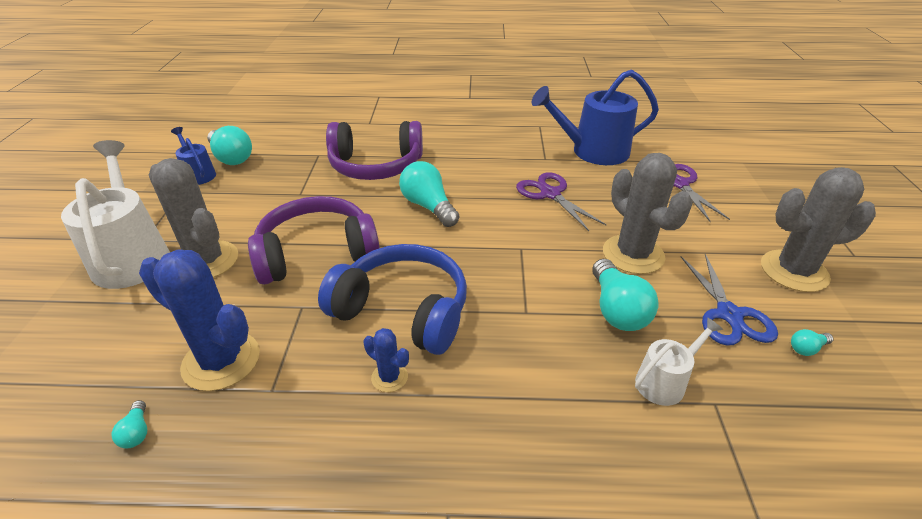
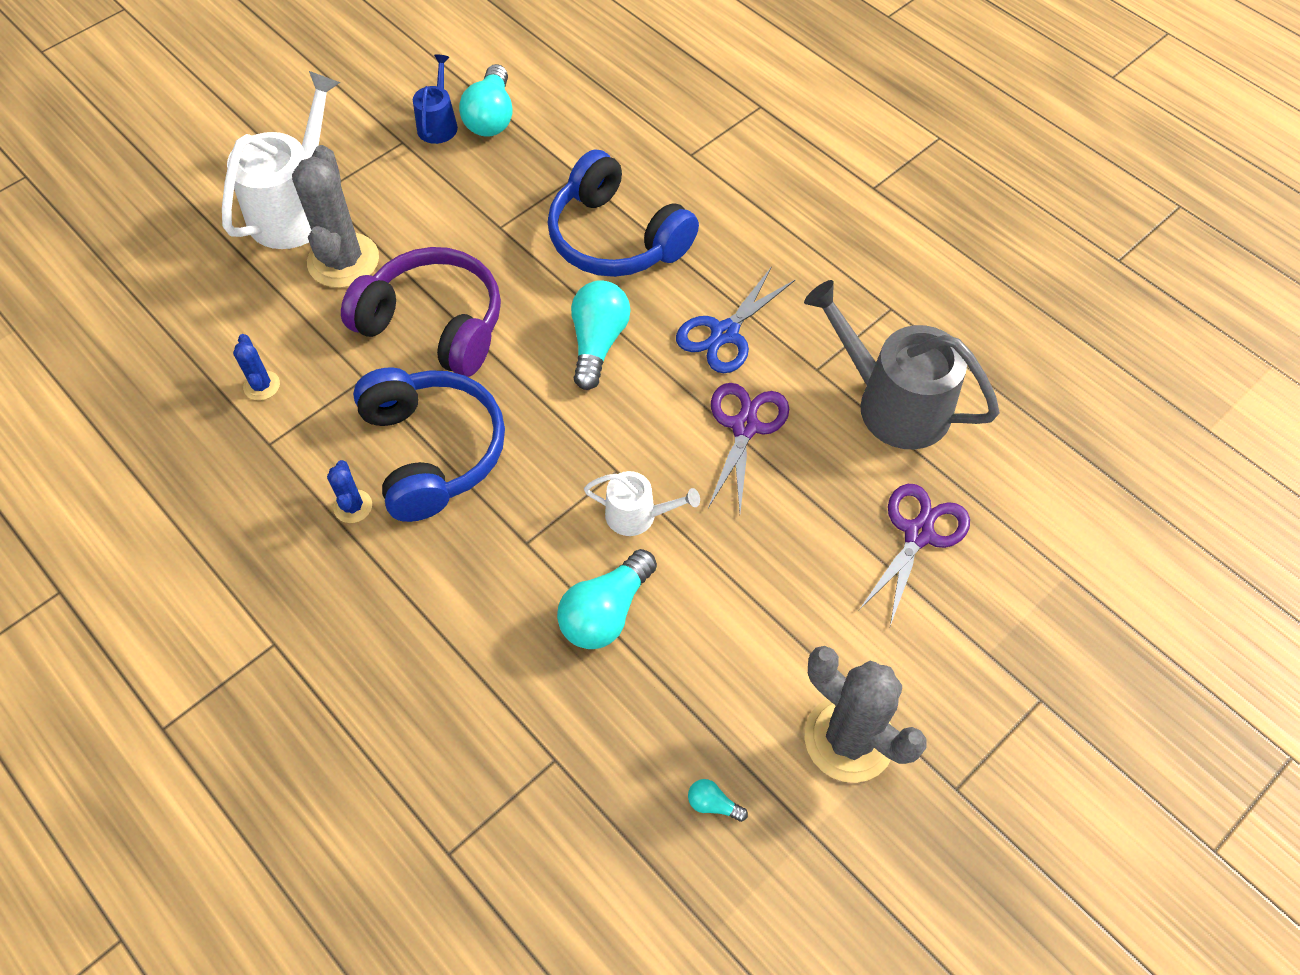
camera: 45 degrees right, 20 degrees up
turquoise light bulb [112,400,147,448] -> none
blue cactus [139,249,260,391] -> blue cactus [233,334,280,401], size x0.47
purple headphones [326,121,423,180] -> blue headphones [548,150,699,277]
blue watering can [532,69,659,165] -> grey watering can [804,280,1000,449]
grey cactus [603,153,693,274] -> none
white watering can [635,318,723,406] -> white watering can moved to [584,471,700,536]
blue scissors [681,254,778,346] -> blue scissors moved to [676,266,795,373]

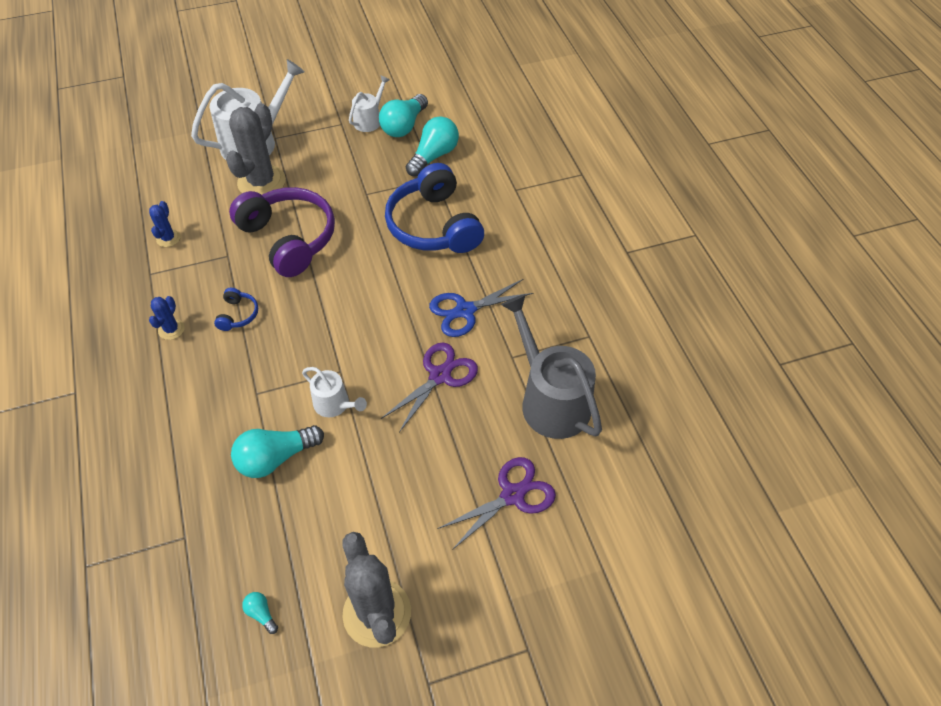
camera: 25 degrees right, 5 degrees down
blue headphones [353,367,505,522] -> blue headphones [214,288,258,331], size x0.42
blue watering can [413,54,458,144] -> white watering can [349,75,390,132]
turquoise light bulb [571,280,631,390] -> turquoise light bulb moved to [406,116,459,176]

